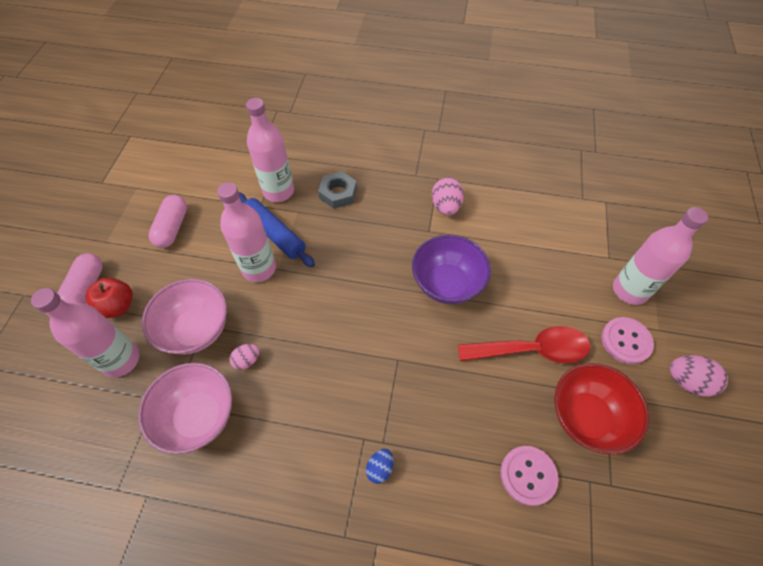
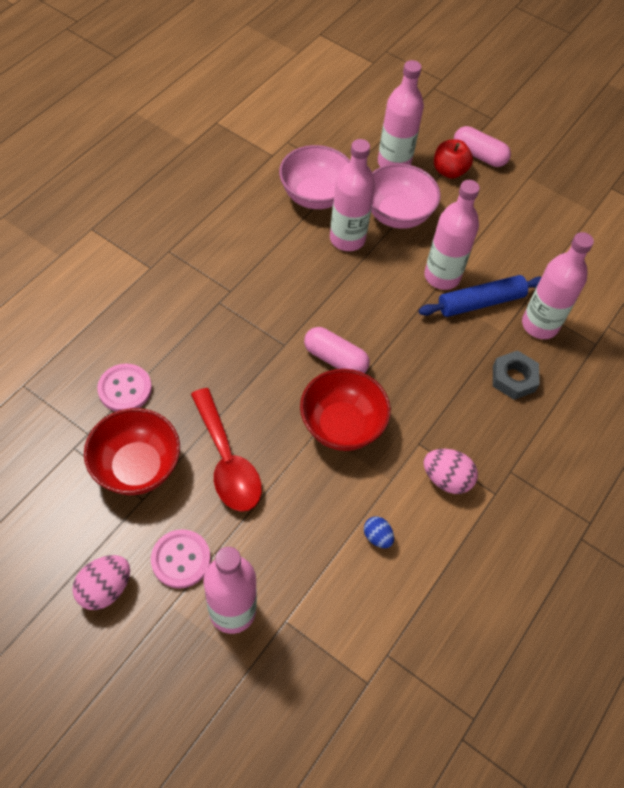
camera: 110 degrees right, 0 degrees up
pink capsule [148,195,187,248] -> pink capsule moved to [304,327,370,373]
pink egg [229,344,259,370] -> pink bottle [330,139,375,251]
blue egg [366,449,394,484] -> blue egg moved to [364,516,394,548]
purple bowl [412,235,491,304] -> red bowl [300,369,391,451]
red spoon [458,326,590,363] -> red spoon turned 45 degrees counterclockwise [191,388,262,512]

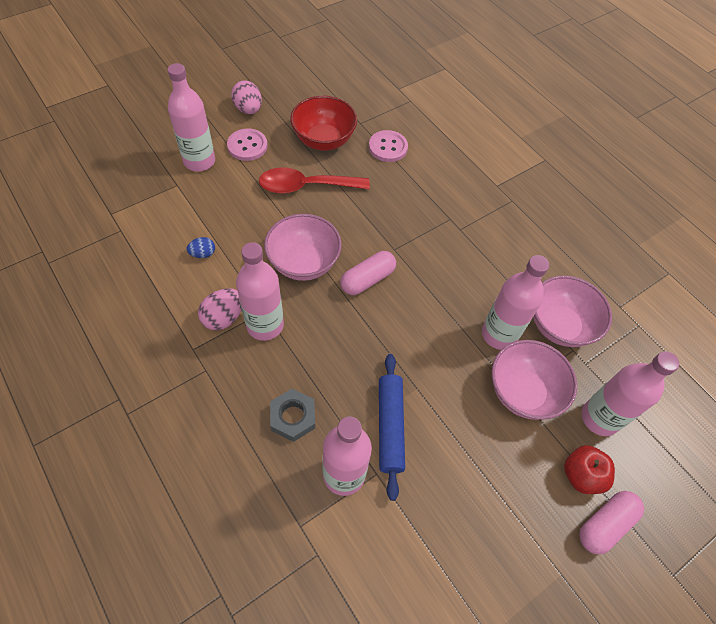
camera: 110 degrees right, 0 degrees up
red bowl [300,369,391,451] -> pink bowl [264,214,342,281]
pink bottle [424,180,480,290] -> pink bottle moved to [236,242,284,341]

